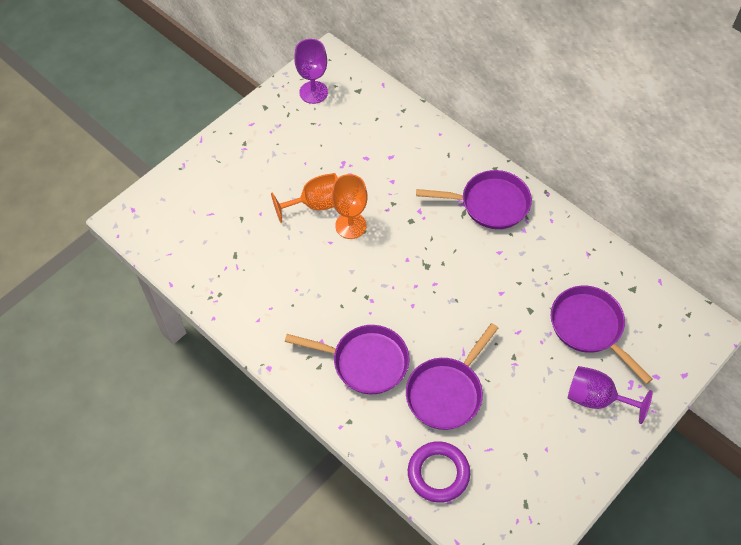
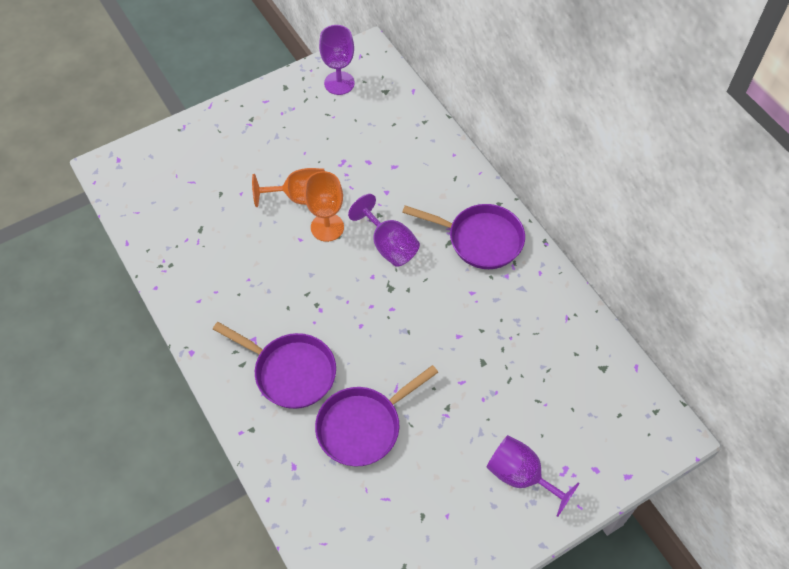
camera: 15 degrees right, 0 degrees up
purple ring [408,441,470,503] -> none
purple pan [551,286,653,384] -> none
none -> purple goblet [348,194,420,267]

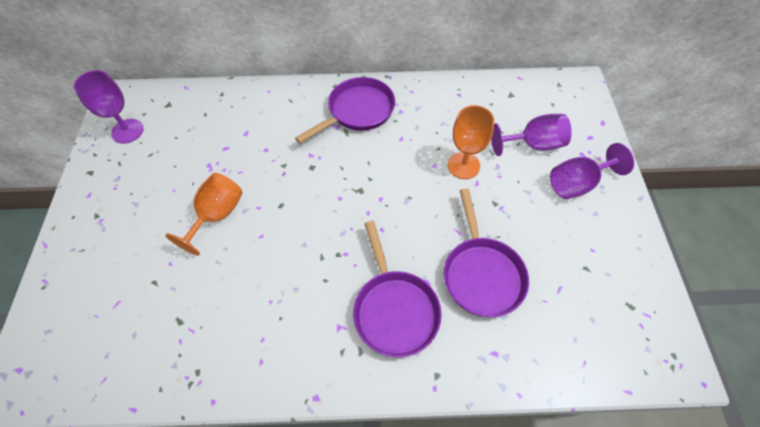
camera: 60 degrees left, 0 degrees up
purple pan [213,322,336,409] -> purple pan turned 105 degrees clockwise [353,221,442,357]
orange goblet [304,171,344,242] -> orange goblet moved to [448,105,495,179]
purple goblet [348,194,420,267] -> purple goblet moved to [491,114,572,156]

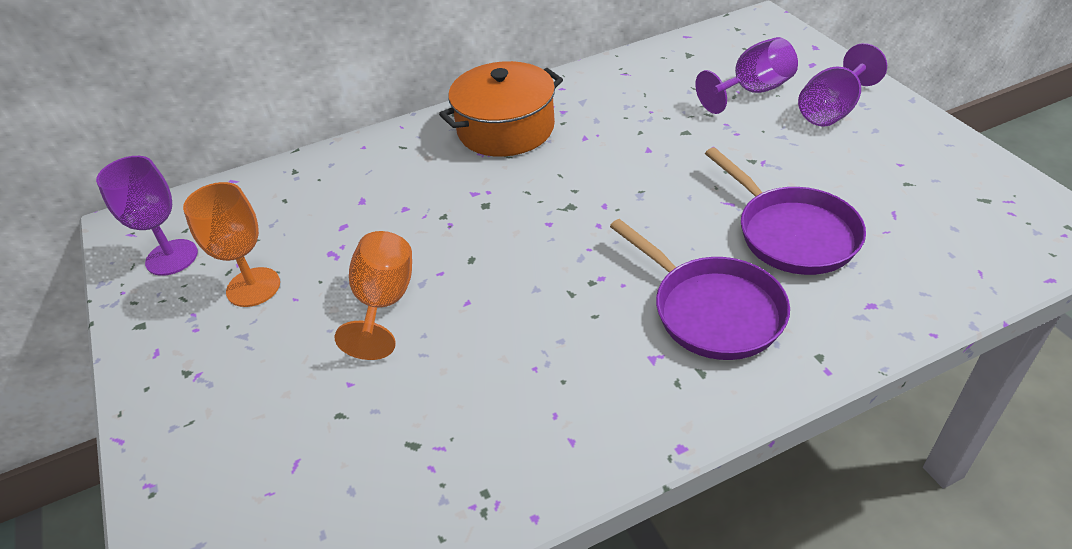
camera: 20 degrees left, 15 degrees down
purple pan [295,77,395,143] -> orange pot [439,61,563,157]
orange goblet [448,105,495,179] -> orange goblet moved to [183,182,280,307]

